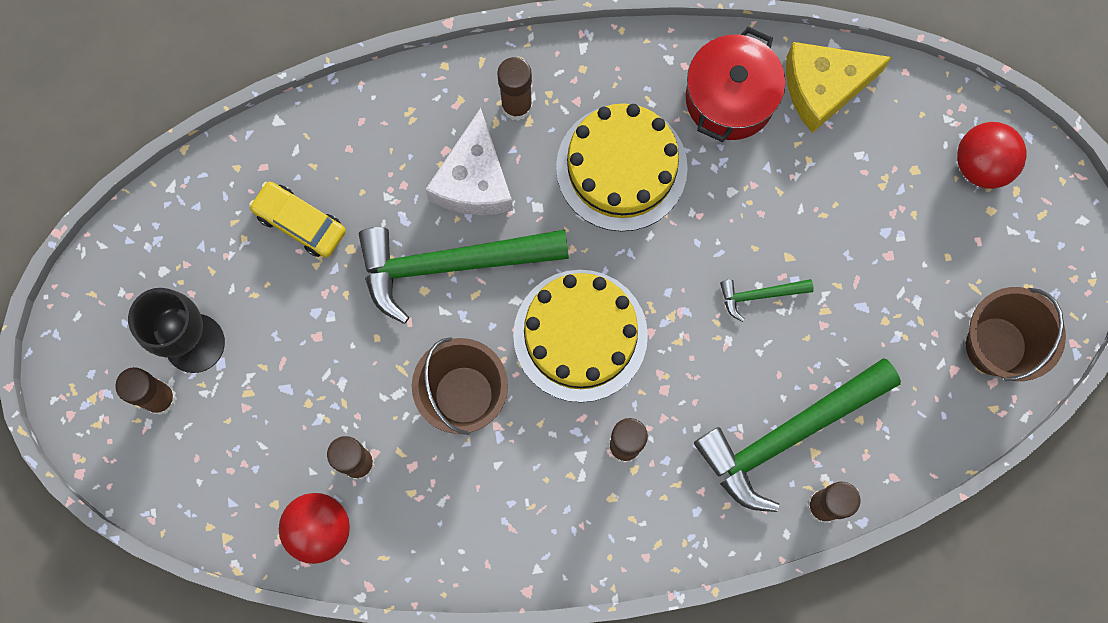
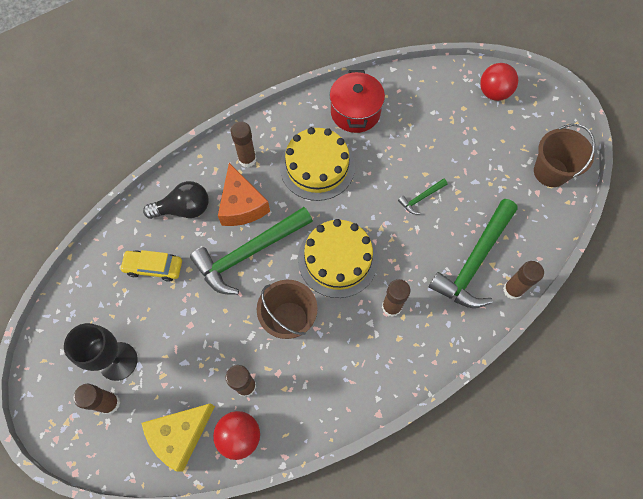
camera: 25 degrees left, 10 degrees down
white cheese [425,108,513,215] -> orange cheese [218,163,270,226]
yellow cheese [786,42,892,133] -> yellow cheese moved to [142,403,215,472]
none -> black light bulb [143,181,208,219]

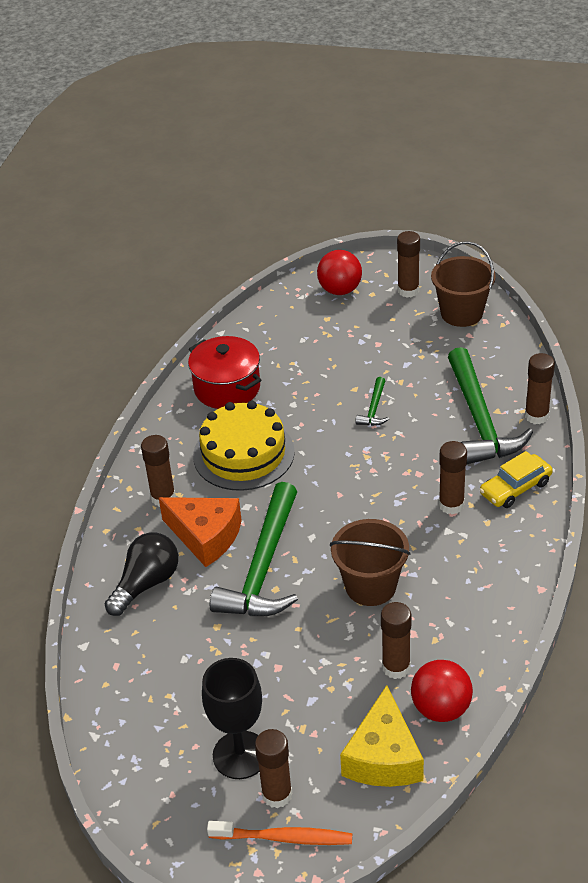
camera: 40 degrees left, 25 degrees down
yellow car [120,250,182,282] -> yellow car moved to [479,451,553,508]
yellow cake [298,219,378,298] -> none
none -> orange toothbrush [207,821,352,845]
none -> brown glue stick [397,231,420,298]

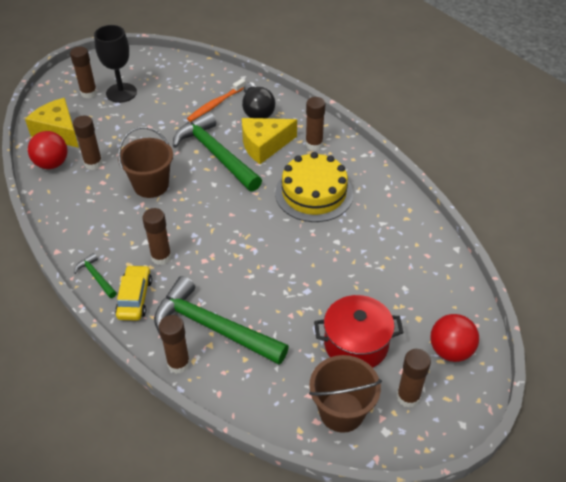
camera: 125 degrees right, 5 degrees up
orange cheese [159,497,242,567] -> yellow cheese [242,118,297,164]
red pot [188,336,261,409] -> red pot moved to [314,295,404,368]
orange toothbrush [207,821,352,845] -> orange toothbrush moved to [187,79,246,122]
green hammer [355,377,389,426] -> green hammer moved to [74,253,117,298]

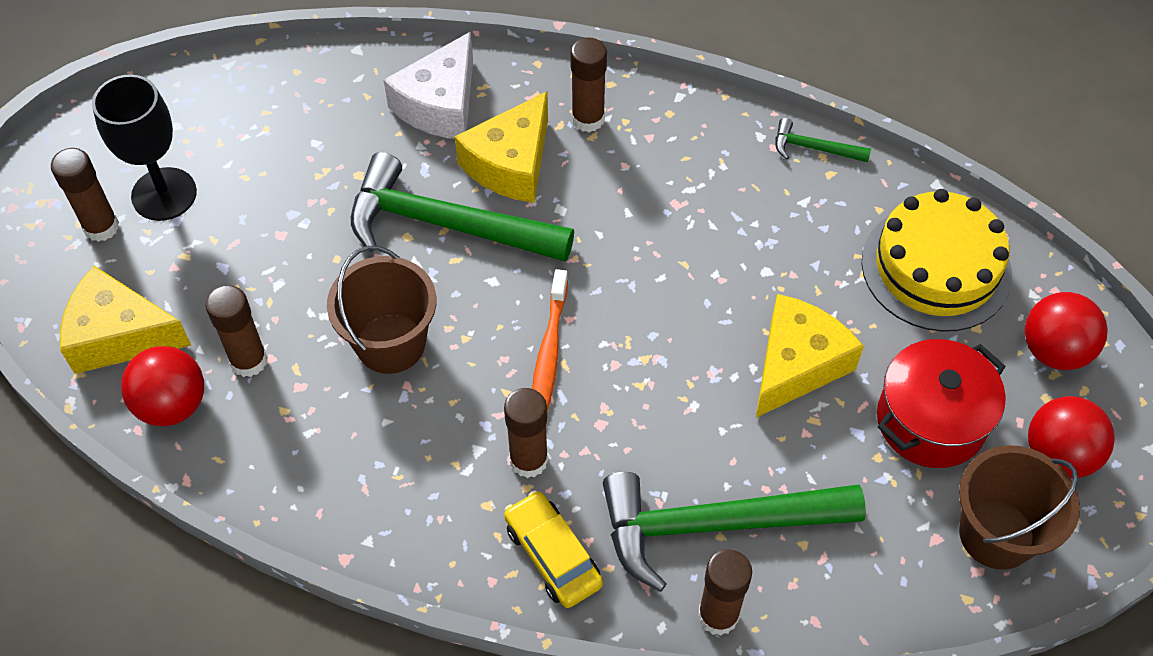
camera: 35 degrees left, 10 degrees up
green hammer [74,253,117,298] -> green hammer moved to [775,118,871,163]
orange toothbrush [187,79,246,122] -> orange toothbrush moved to [532,269,568,412]
black light bulb [242,82,275,118] -> white cheese [384,32,473,139]
yellow cake [275,152,353,222] -> yellow cake moved to [862,189,1012,332]
brown glue stick [396,349,431,408] -> red ball [1028,396,1115,478]
none -> yellow cheese [756,294,864,418]

